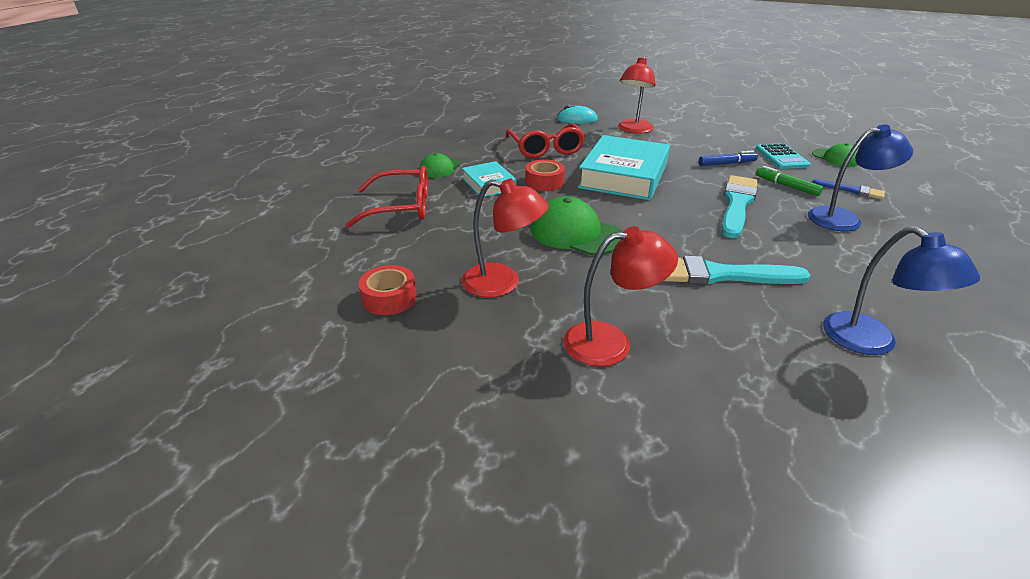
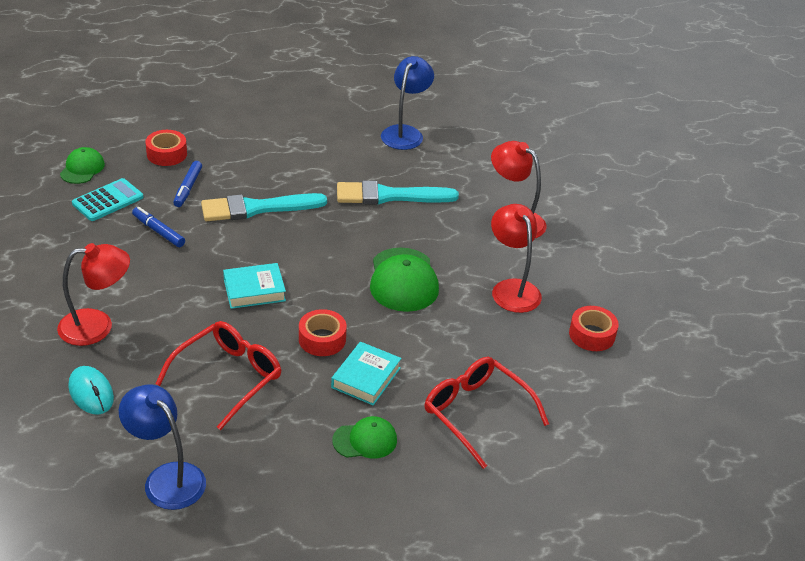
camera: 130 degrees left, 5 degrees up
turquoise book [578,135,670,200] -> turquoise book [223,263,286,309], size x0.53
turquoise brush [664,256,810,285] -> turquoise brush turned 120 degrees clockwise [337,181,459,205]
green marker [756,166,823,196] -> blue marker [173,161,202,207]
blue lamp [808,124,913,231] -> blue lamp moved to [119,385,206,510]
blue brush [812,179,885,199] -> red tape [145,130,187,166]

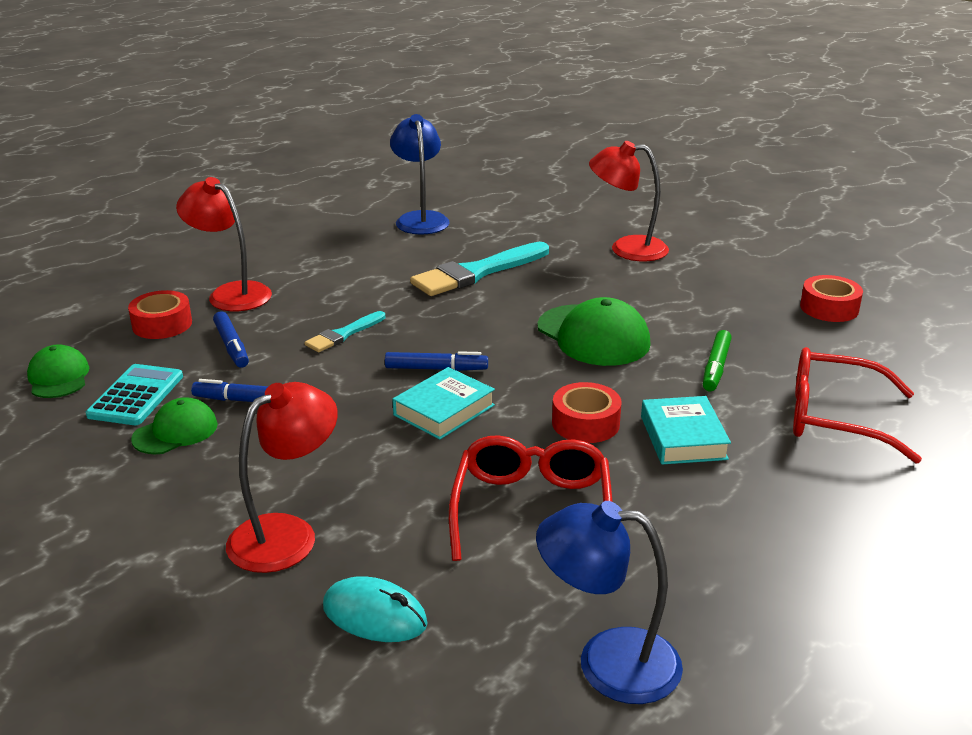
camera: 30 degrees left, 10 degrees down
turquoise brush [201,193,327,221] -> turquoise brush [305,311,385,352], size x0.54
green cap [332,416,397,458] -> green cap moved to [131,397,218,454]
red lamp [491,204,542,313] -> red lamp moved to [176,177,272,311]
none -> blue marker [385,351,488,371]
none -> green marker [703,330,732,391]

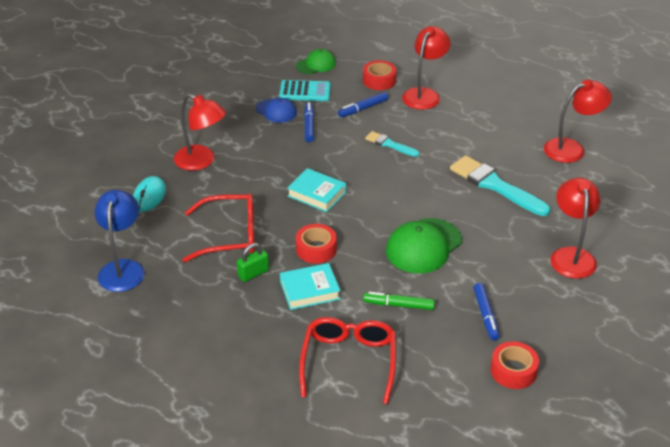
camera: 80 degrees right, 10 degrees up
green cap [131,397,218,454] -> blue cap [256,98,297,123]
blue marker [385,351,488,371] -> blue marker moved to [473,283,500,341]
blue lamp [390,114,450,235] -> red lamp [544,80,612,163]
none -> green padlock [237,243,269,282]

